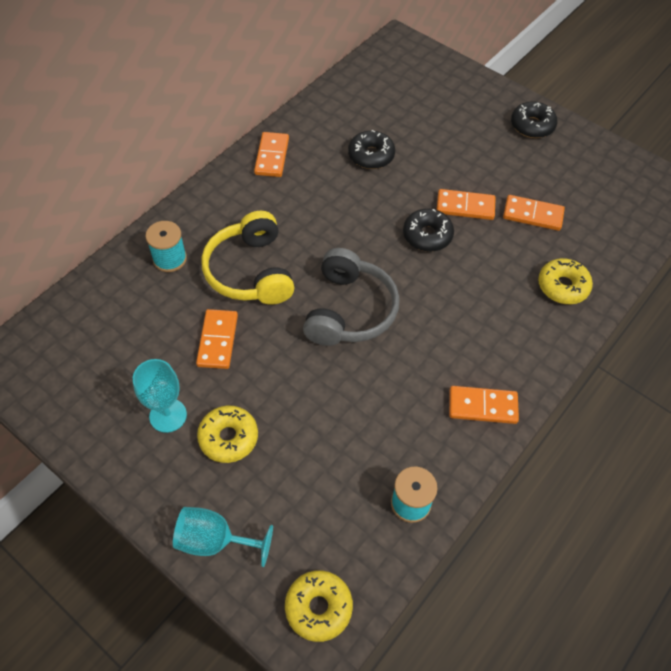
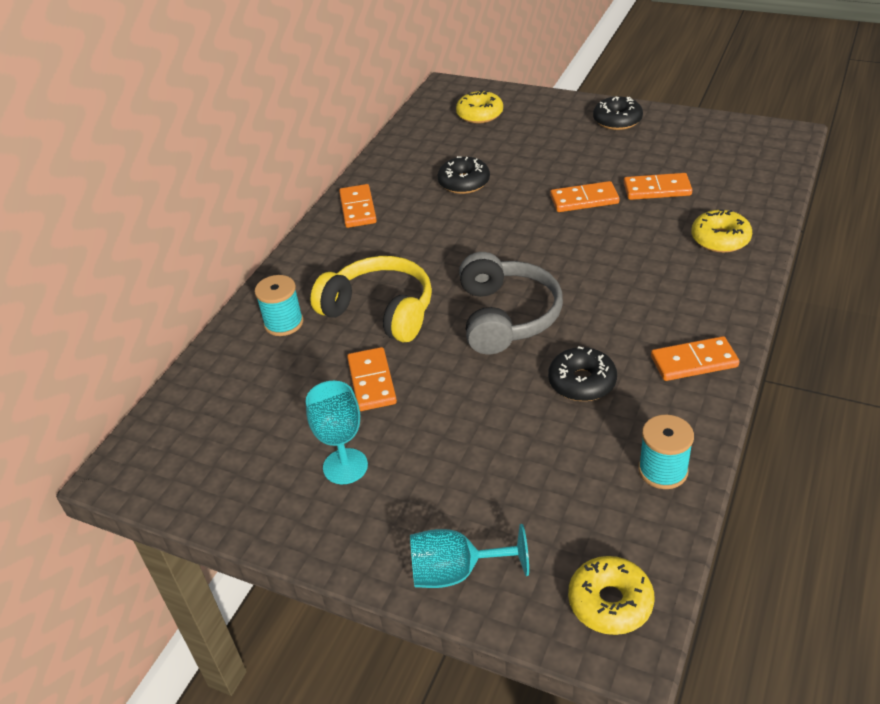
camera: 10 degrees left, 15 degrees down
yellow donut [197,406,258,463] -> yellow donut moved to [456,91,503,124]
yellow headphones [201,211,294,305] -> yellow headphones turned 150 degrees clockwise [310,256,432,342]
black donut [403,209,454,252] -> black donut moved to [548,346,617,401]

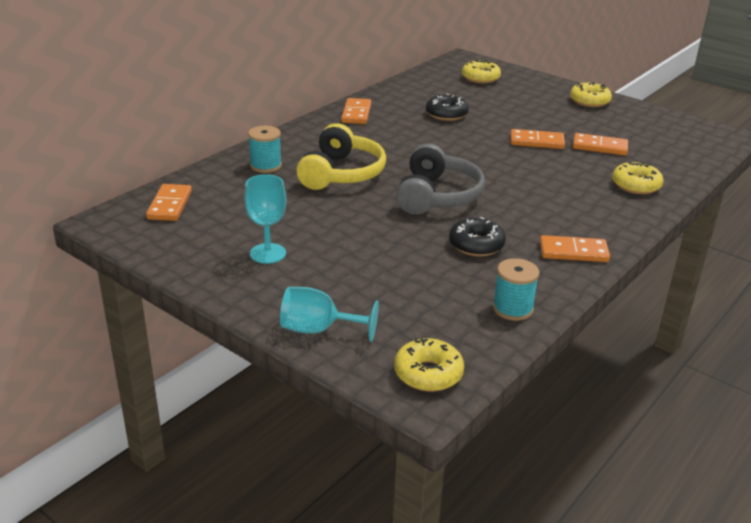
camera: 10 degrees right, 10 degrees down
yellow headphones [310,256,432,342] -> yellow headphones turned 60 degrees clockwise [296,123,386,190]
orange domino [347,347,397,411] -> orange domino moved to [146,184,192,221]
black donut [593,96,643,130] -> yellow donut [570,82,612,107]

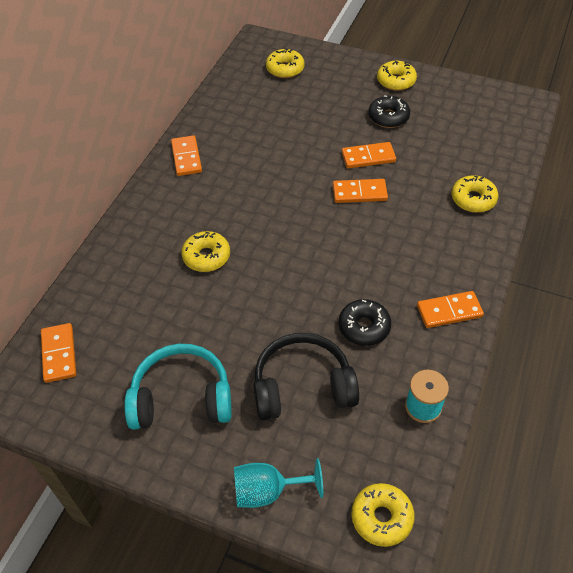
camera: 15 degrees left, 20 degrees up
turquoise goblet [244,174,286,264] -> turquoise headphones [124,344,232,430]
turquoise spool [248,126,282,173] -> none
yellow headphones [296,123,386,190] -> yellow donut [182,231,230,272]
grey headphones [396,143,485,215] -> none
black donut [426,94,469,121] -> black donut moved to [369,96,410,128]
orange domino [573,133,628,155] -> orange domino moved to [333,179,388,203]
none -> black headphones [254,333,359,420]

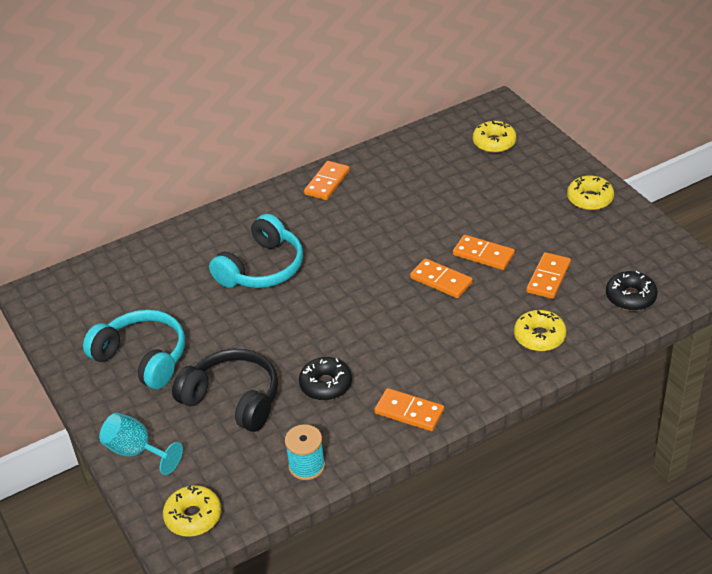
camera: 40 degrees right, 10 degrees down
orange domino [41,323,76,383] -> orange domino moved to [526,252,571,299]
yellow donut [182,231,230,272] -> turquoise headphones [209,214,303,288]
black donut [369,96,410,128] -> black donut moved to [606,271,658,311]

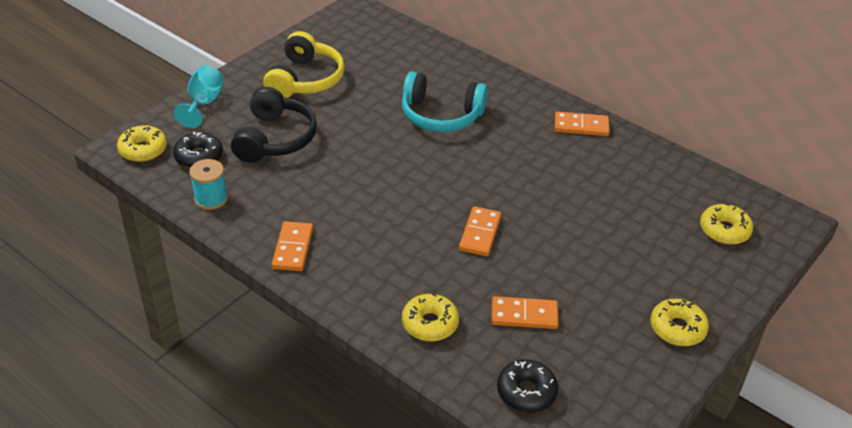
camera: 65 degrees right, 0 degrees up
turquoise headphones [83,309,185,389] -> yellow headphones [263,31,345,98]
black donut [299,357,352,401] -> black donut moved to [173,131,223,168]
orange domino [453,235,515,270] -> none

